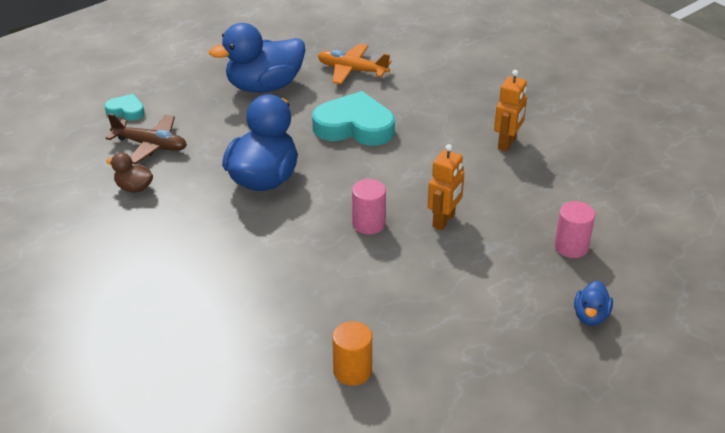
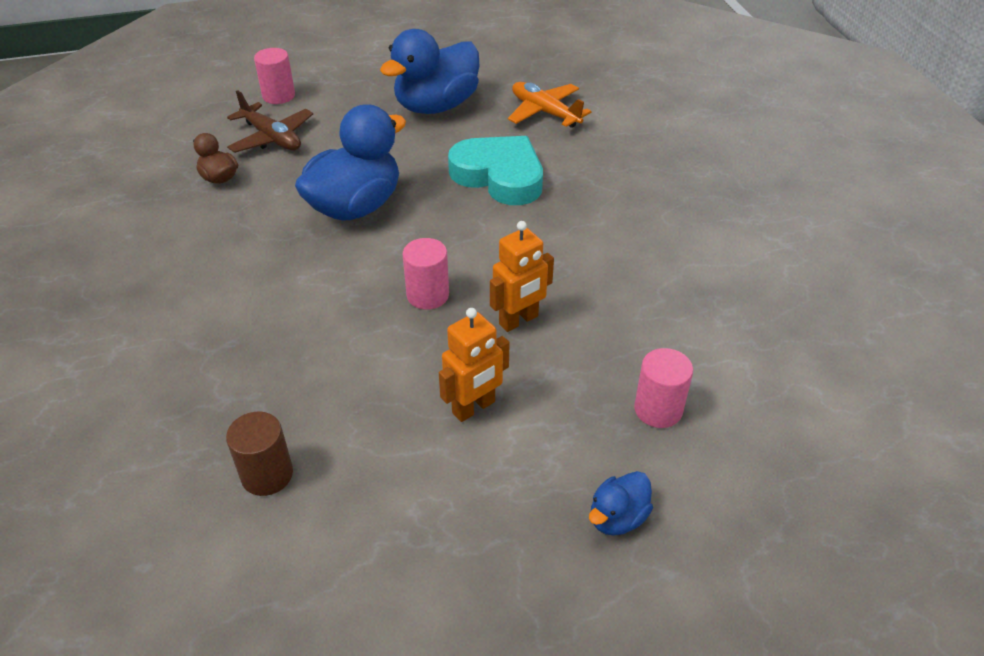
camera: 25 degrees right, 5 degrees up
turquoise heart [105,94,145,120] -> pink cylinder [254,48,295,104]
blue duck [209,23,305,93] -> blue duck turned 45 degrees counterclockwise [380,29,479,114]
orange cylinder [332,321,372,386] -> brown cylinder [226,412,293,496]
orange robot [494,70,527,152] -> orange robot moved to [439,308,510,422]

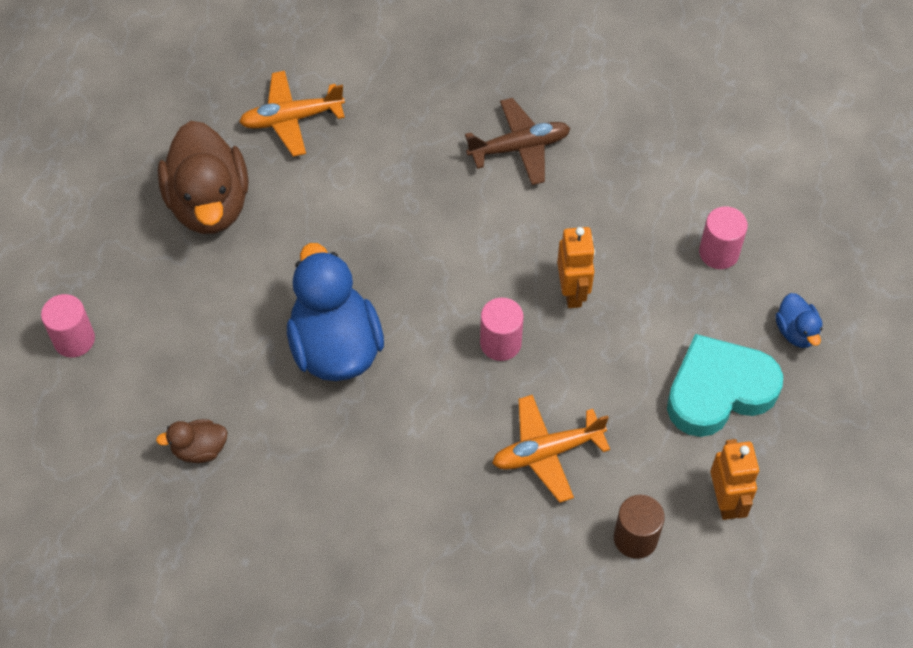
camera: 60 degrees left, 15 degrees up
brown plane [227,90,313,153] -> brown plane moved to [465,98,570,185]
blue duck [380,29,479,114] -> brown duck [158,121,249,234]
orange robot [439,308,510,422] -> orange robot moved to [710,439,759,520]
turquoise heart [448,136,543,205] -> turquoise heart moved to [667,334,783,437]
none -> orange plane [492,395,610,503]

